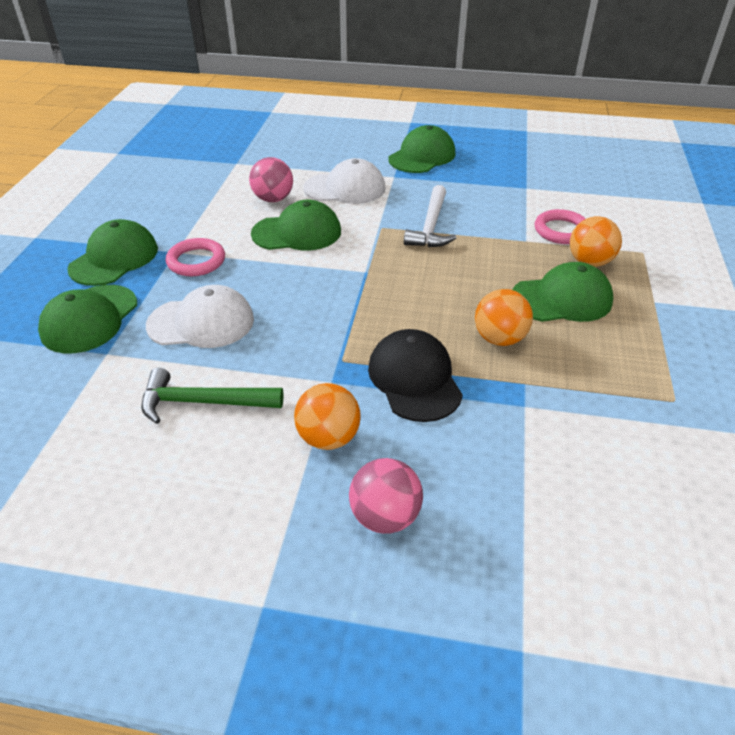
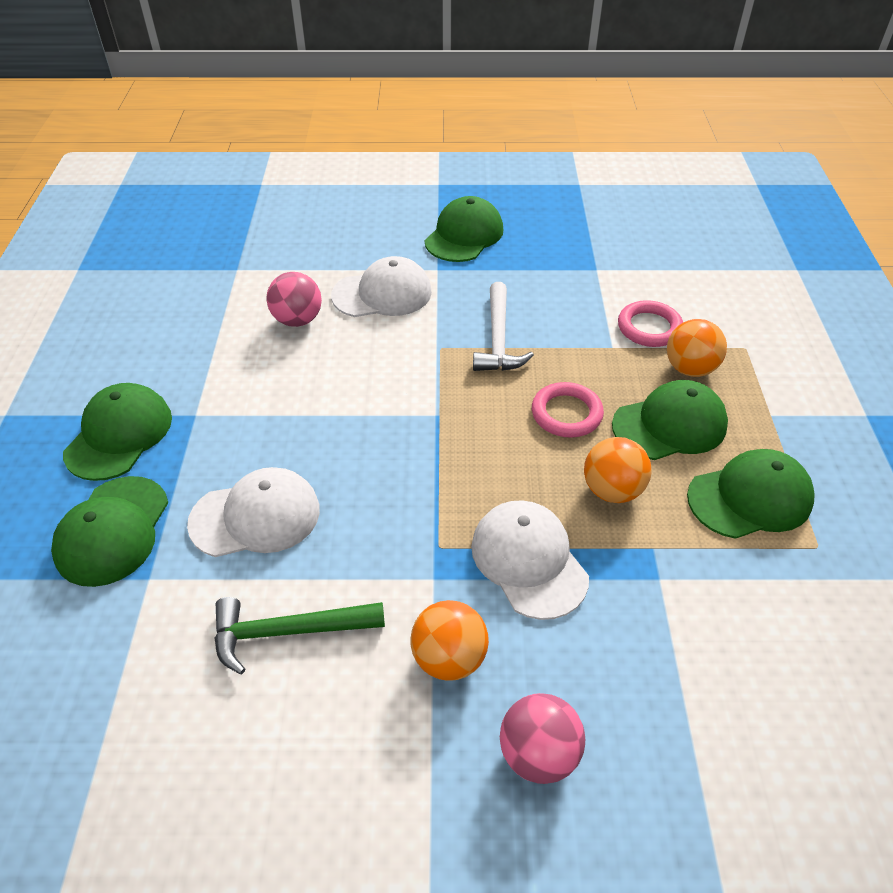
camera: 10 degrees left, 5 degrees up
pink ring [166,238,225,276] -> pink ring moved to [532,382,604,438]
green cap [251,200,341,250] -> green cap moved to [687,449,815,539]
black cap [368,329,463,422] -> white cap [471,500,589,620]

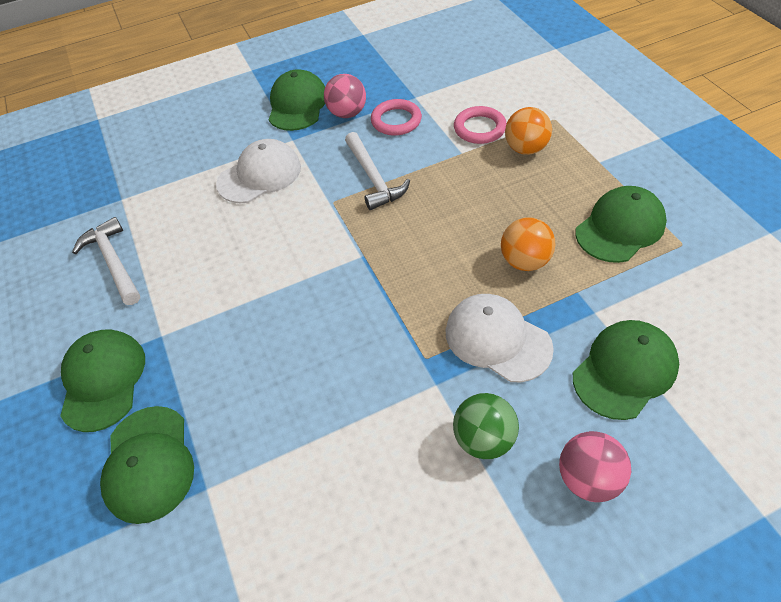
camera: 20 degrees left, 5 degrees up
white cap [187,467,320,557] -> none
green hammer [215,597,385,674] -> none
pink ball [267,272,322,327] -> pink ball moved to [324,74,366,118]
orange ball [411,600,489,681] -> green ball [453,393,519,459]
pink ring [532,382,604,438] -> pink ring moved to [371,99,422,136]
green cap [612,380,728,460] -> green cap moved to [573,320,679,420]
none -> white hammer [72,217,140,305]

